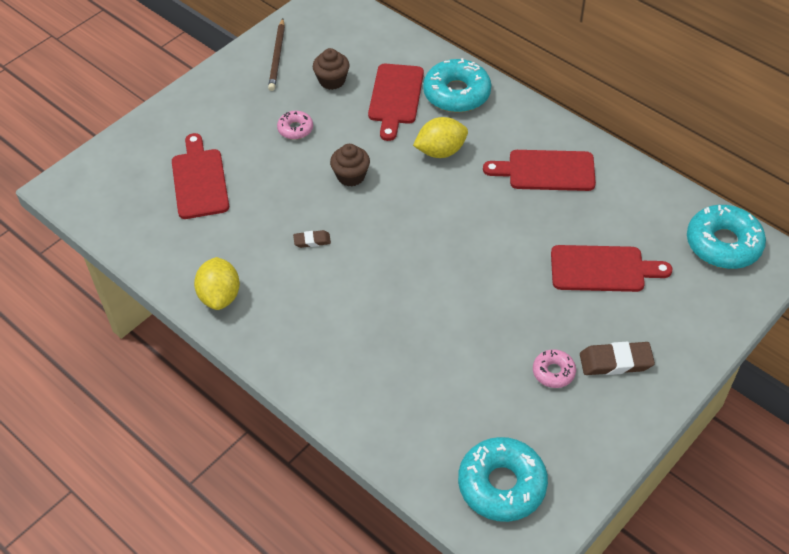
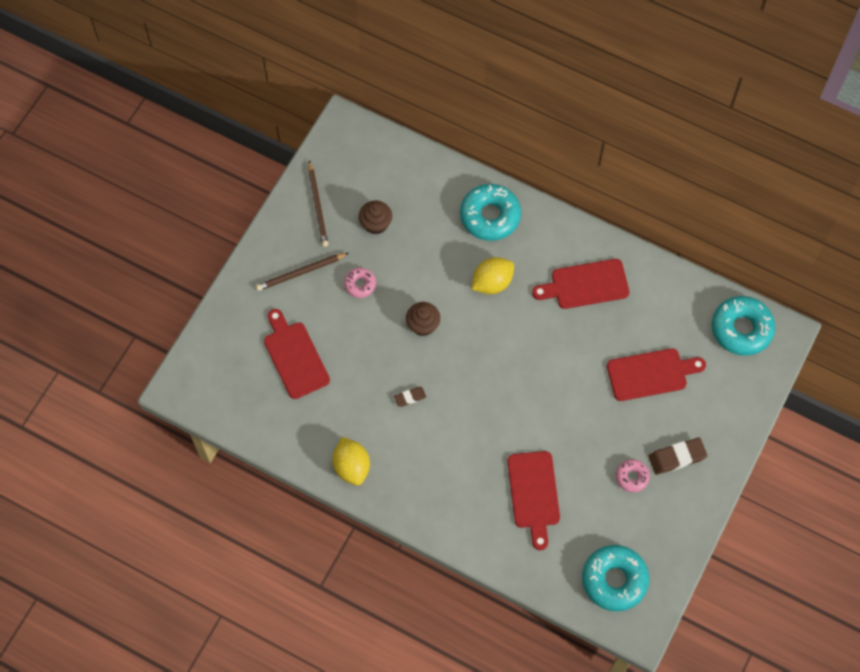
camera: 15 degrees left, 15 degrees up
red cutting board [368,64,424,141] -> red cutting board moved to [507,451,560,550]
none -> brown pencil [256,253,349,291]

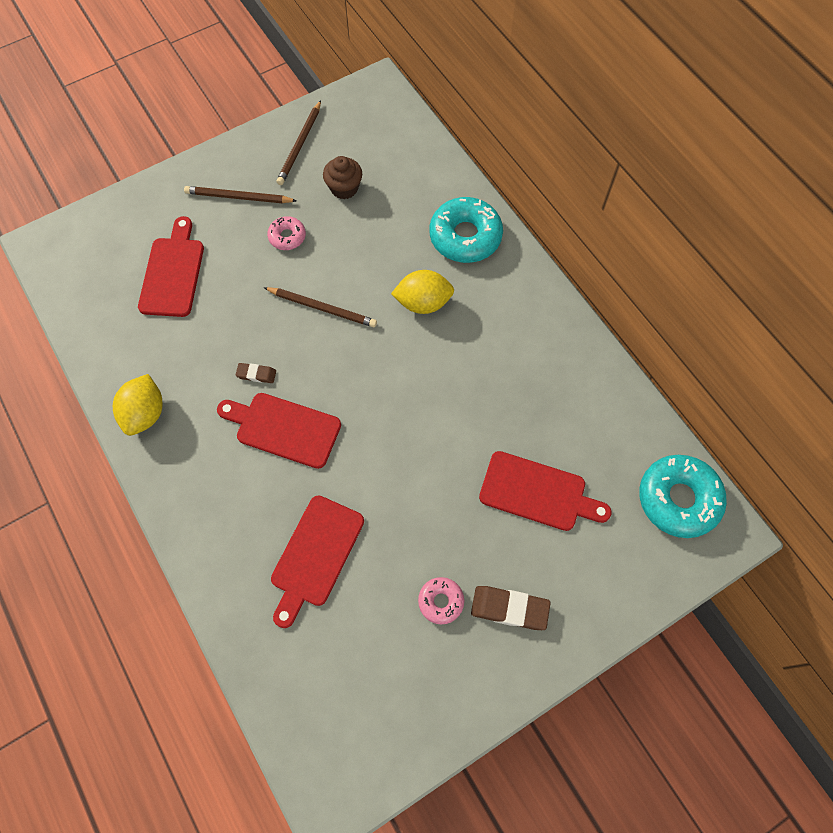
camera: 30 degrees right, 0 degrees up
brown cupcake [406,302,440,336] -> brown pencil [264,287,377,328]
red cutting board [532,259,629,309] -> red cutting board moved to [217,393,341,469]
turquoise donut [582,545,649,611] -> none

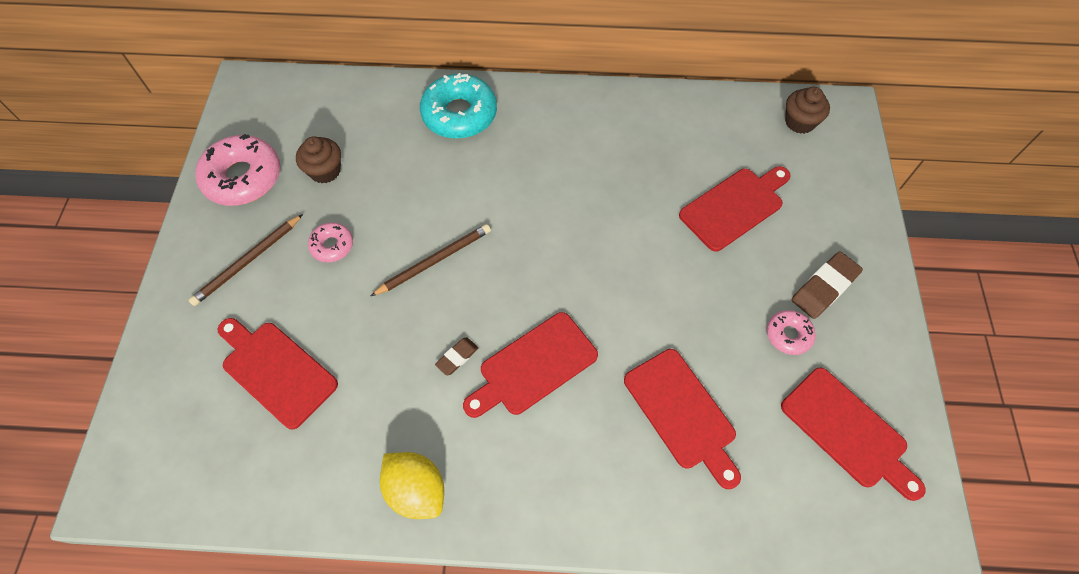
camera: 55 degrees left, 5 degrees down
brown pencil [276,100,321,185] -> pink donut [195,134,280,206]
yellow lemon [391,270,454,314] -> none
turquoise donut [639,455,727,538] -> brown cupcake [785,87,830,134]
none -> red cutting board [781,367,925,501]

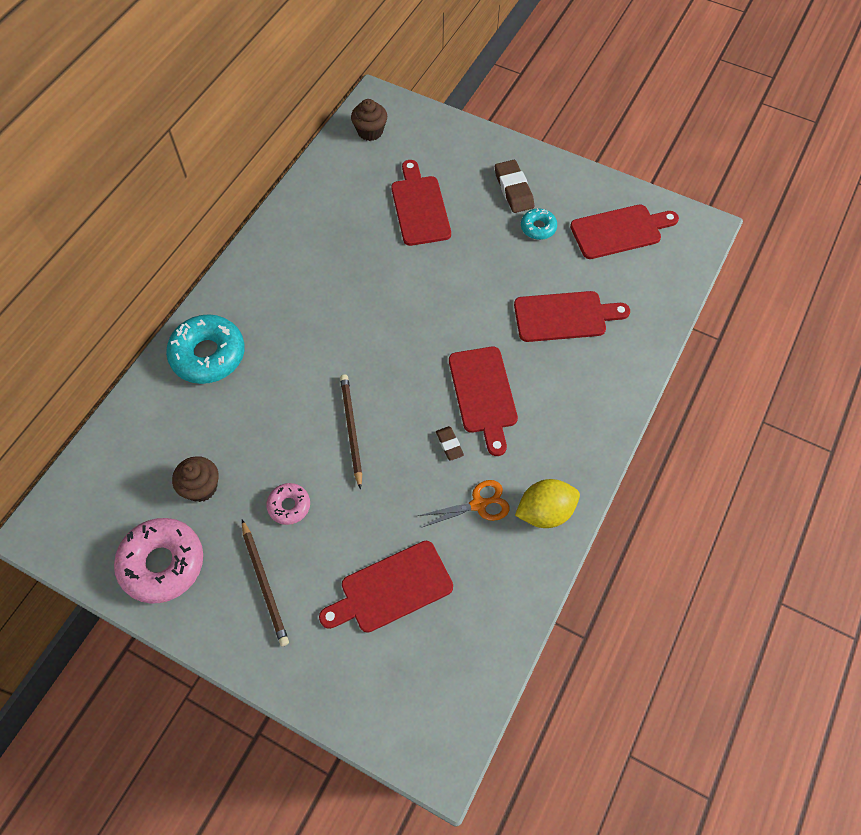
camera: 65 degrees left, 0 degrees up
pink donut [767,310,816,355] -> turquoise donut [521,208,557,240]
none -> orange scissors [418,480,510,528]

